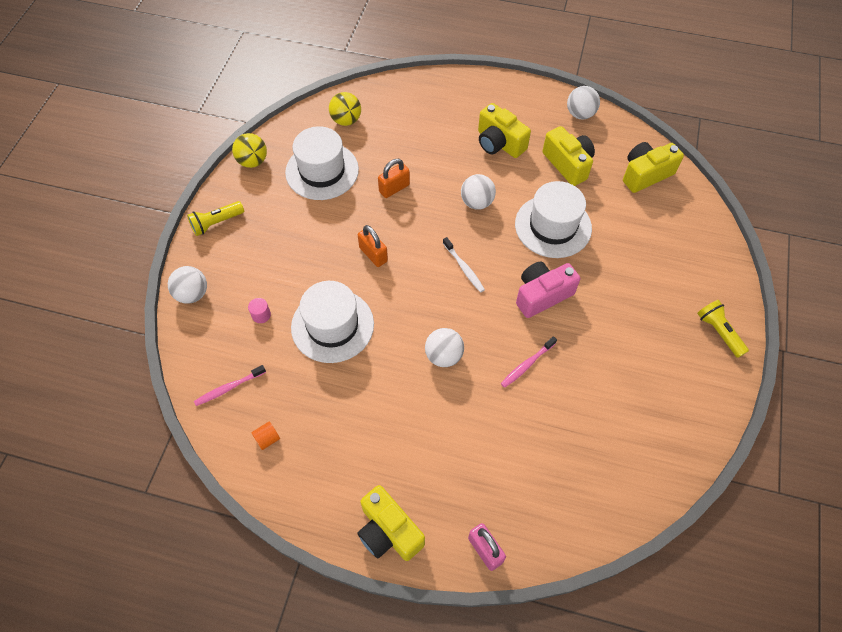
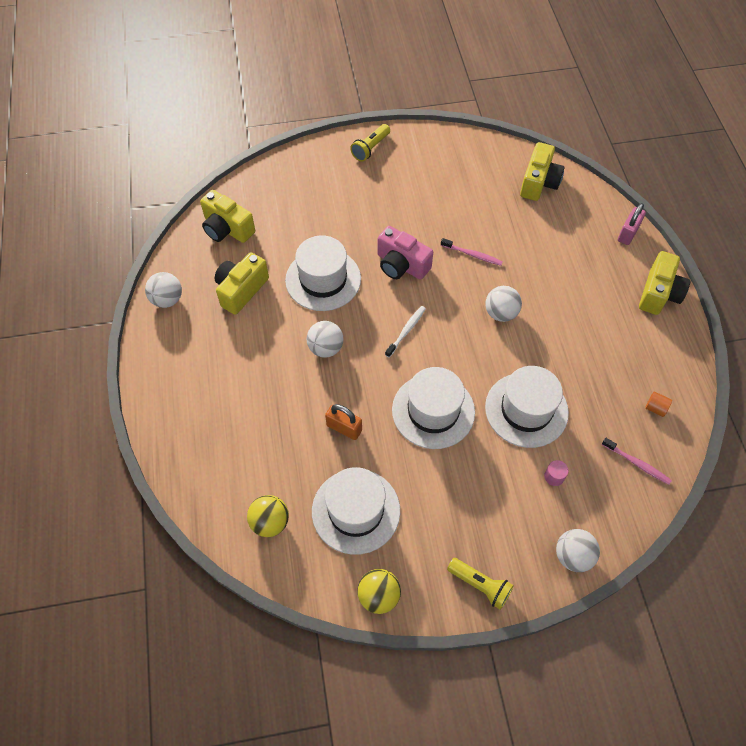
camera: 115 degrees left, 0 degrees up
orange padlock [358,225,388,267] -> white hat [392,367,475,449]
yellow camera [478,103,531,158] -> yellow camera moved to [520,142,565,201]

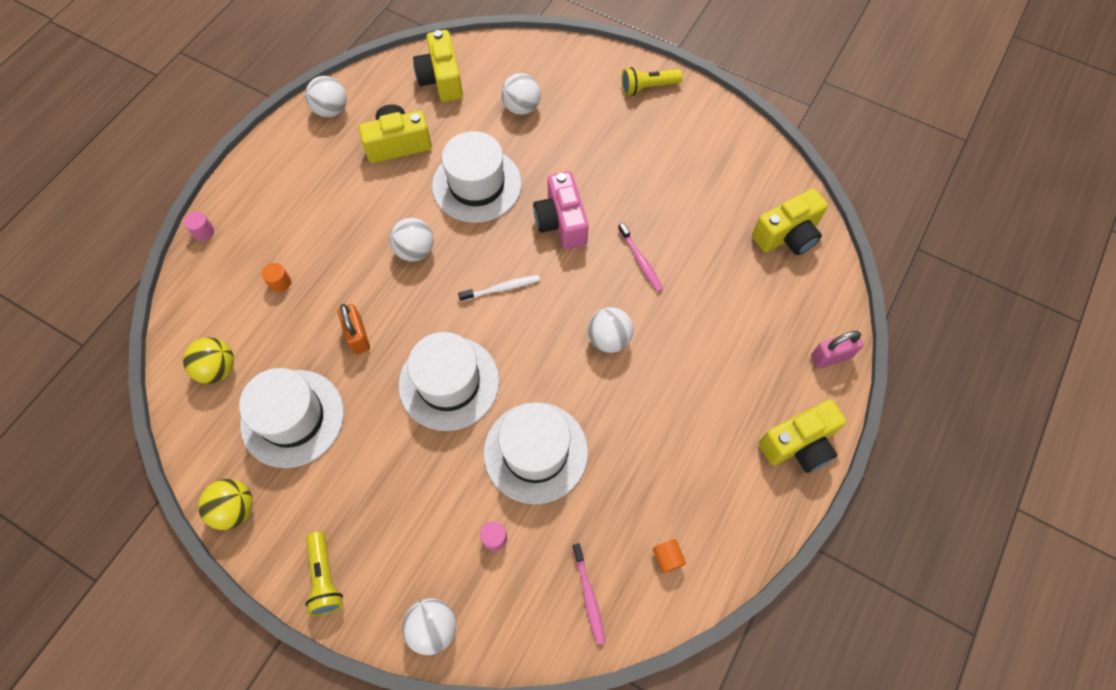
camera: 40 degrees right, 5 degrees up
none -> pink cylinder [184,211,214,241]
none -> orange cylinder [262,263,291,292]
none -> white ball [501,73,541,115]

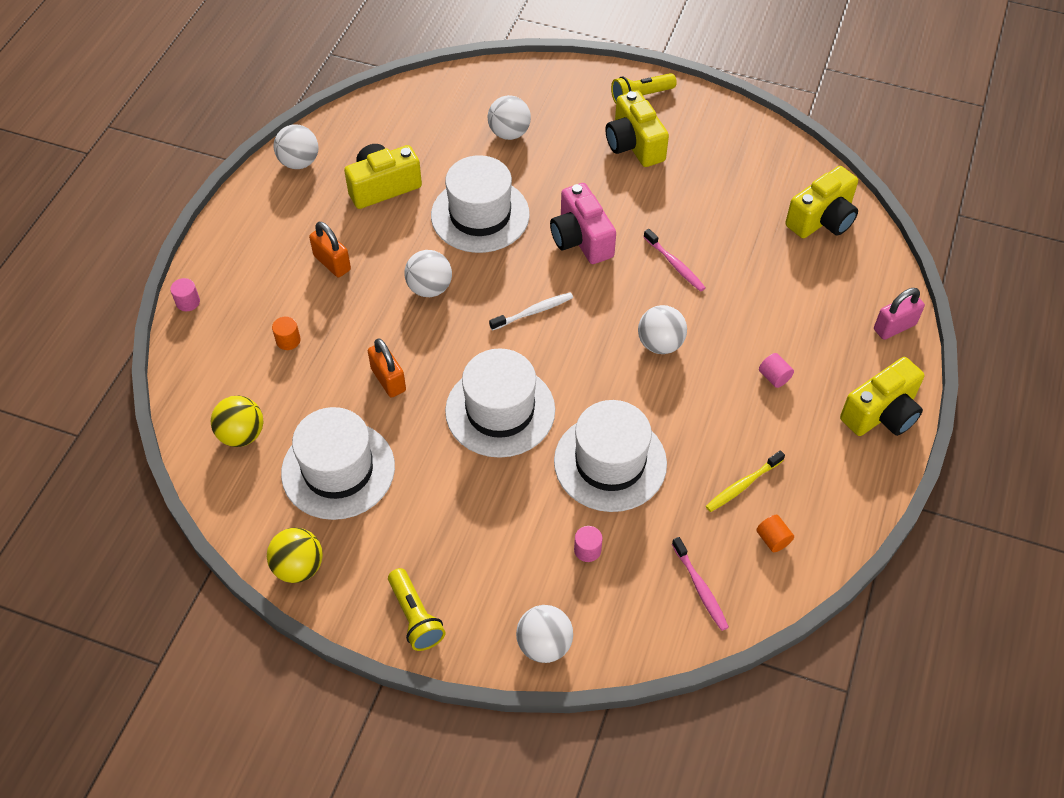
camera: 10 degrees left, 10 degrees down
yellow camera [413,30,463,102] -> yellow camera moved to [605,90,669,167]
none -> orange padlock [309,222,351,277]
none -> yellow toothbrush [706,450,785,512]
none -> pink cylinder [759,353,794,388]

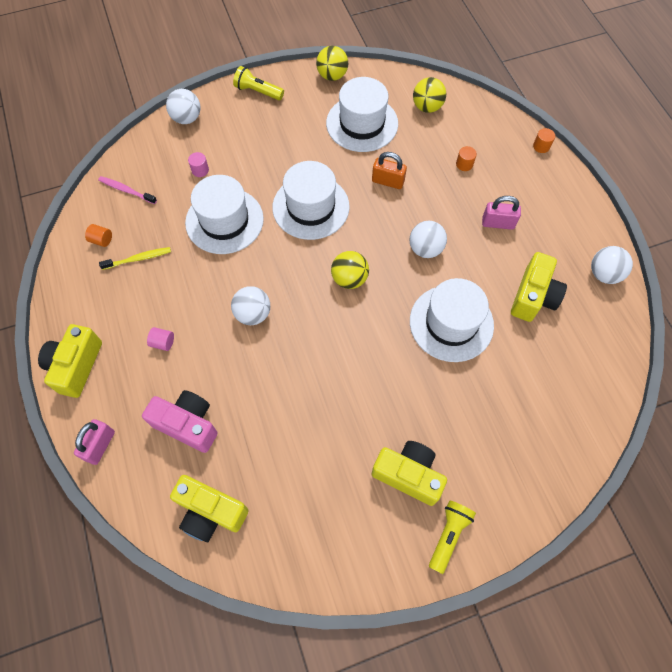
camera: 140 degrees right, 10 degrees up
pink cylinder [170,278,200,311] -> orange cylinder [533,128,555,153]
orange padlock [309,222,351,277] -> pink padlock [482,196,521,230]
white ball [488,95,531,140] -> none
white toothbrush [489,292,573,331] -> yellow ball [331,251,369,289]
pink camera [550,183,616,264] -> pink camera moved to [142,390,217,453]
pink toothbrush [644,229,706,292] -> none
yellow toothbrush [706,450,785,512] -> yellow toothbrush turned 60 degrees clockwise [99,247,171,270]
yellow camera [785,166,858,238] -> yellow camera turned 75 degrees counterclockwise [170,475,249,542]

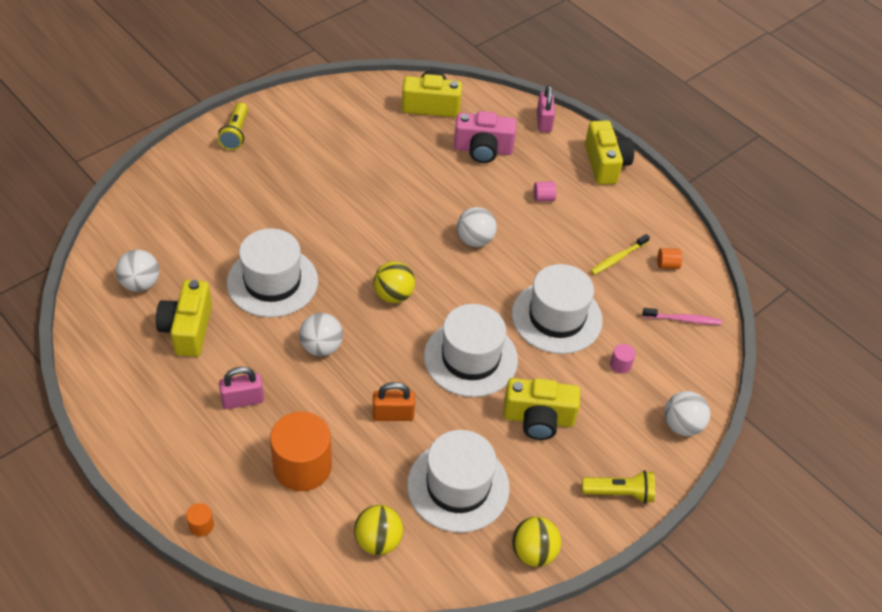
camera: 155 degrees right, 15 degrees down
yellow camera [372,441,447,506] -> yellow camera moved to [503,378,580,440]
orange cylinder [456,146,477,171] -> orange cylinder [270,411,332,491], size x2.46
white ball [591,246,633,284] -> white ball moved to [116,250,159,292]

